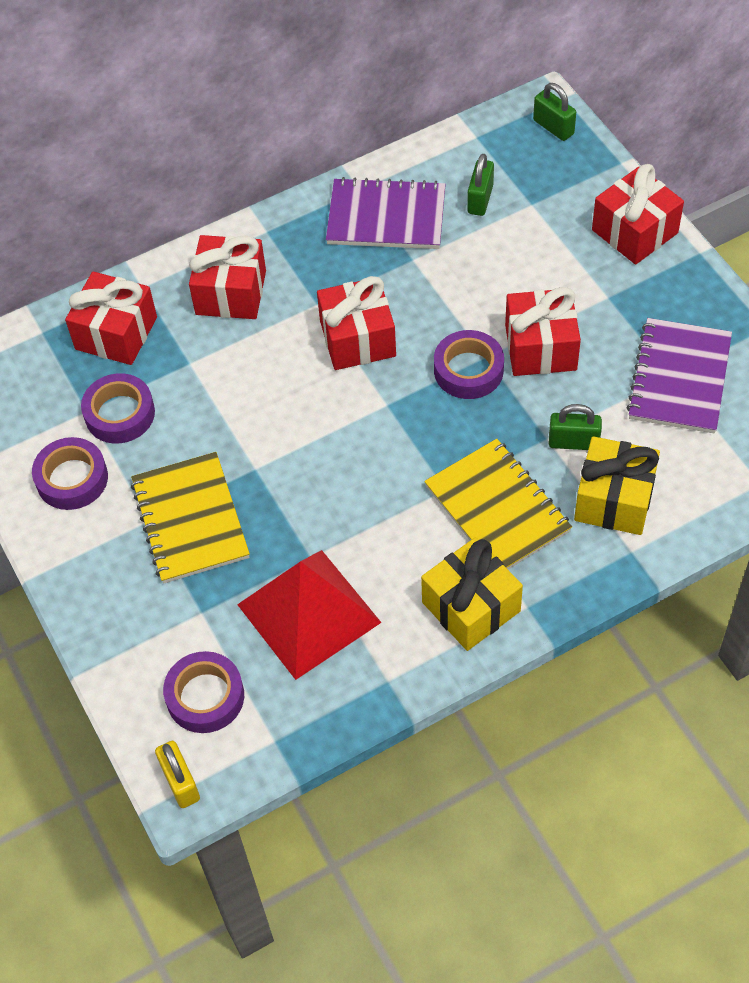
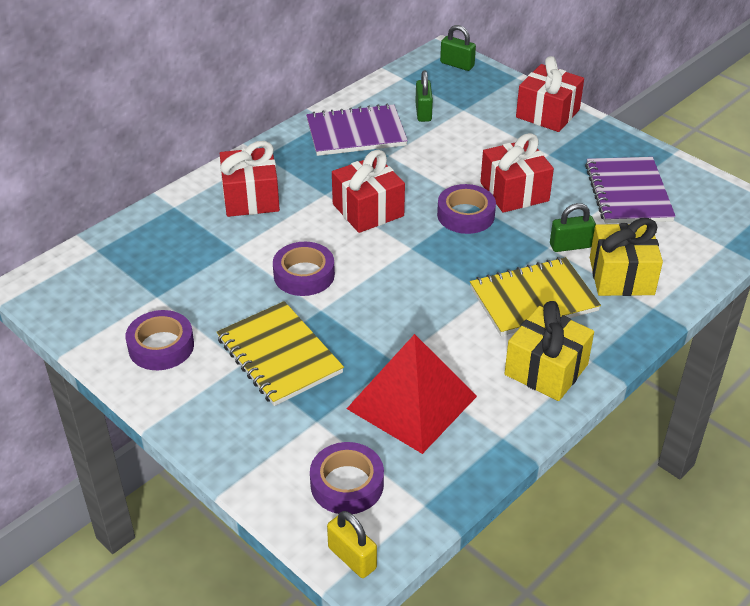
camera: 20 degrees left, 15 degrees down
red gift [65,272,157,365] -> none
purple tape [81,373,155,443] -> purple tape moved to [273,242,335,296]
yellow notebook [424,439,572,569] -> yellow notebook turned 60 degrees counterclockwise [470,257,601,336]

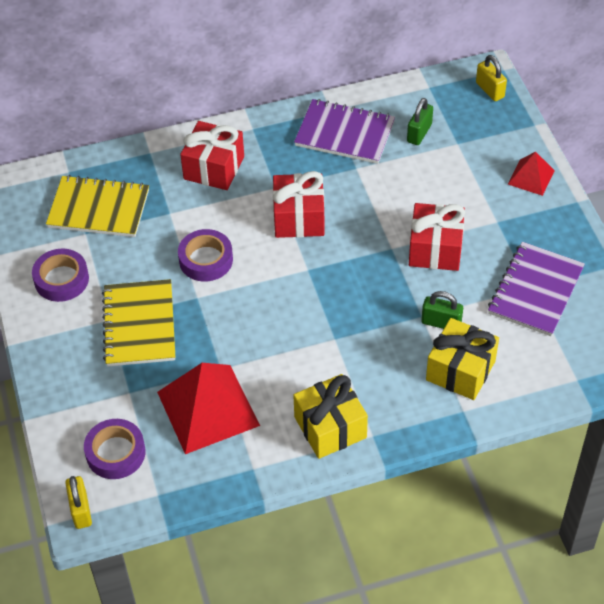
camera: 30 degrees right, 10 degrees up
purple tape [437,184,496,234] -> none
green padlock [440,25,476,71] -> yellow padlock [476,55,507,101]
yellow notebook [470,257,601,336] -> yellow notebook moved to [46,175,149,237]
red gift [516,56,584,132] -> red pyramid [508,152,555,196]

